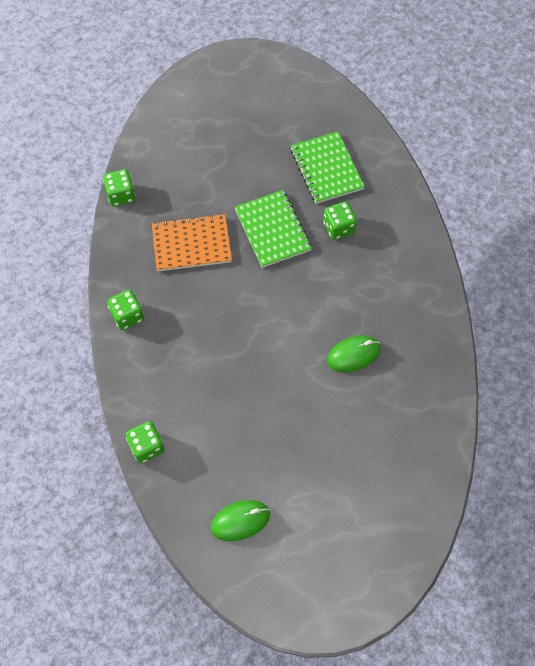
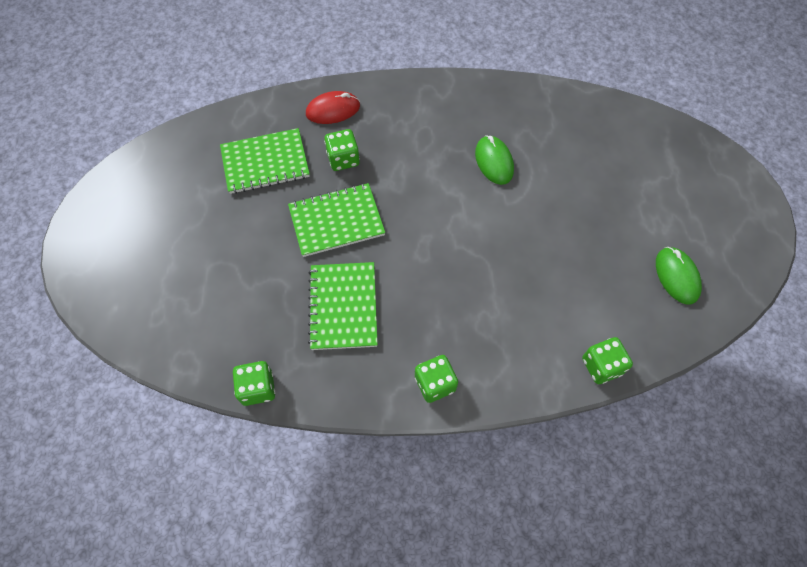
camera: 85 degrees left, 0 degrees up
orange notebook [152,214,232,271] -> green notebook [308,262,378,350]
none -> red mouse [306,91,360,124]

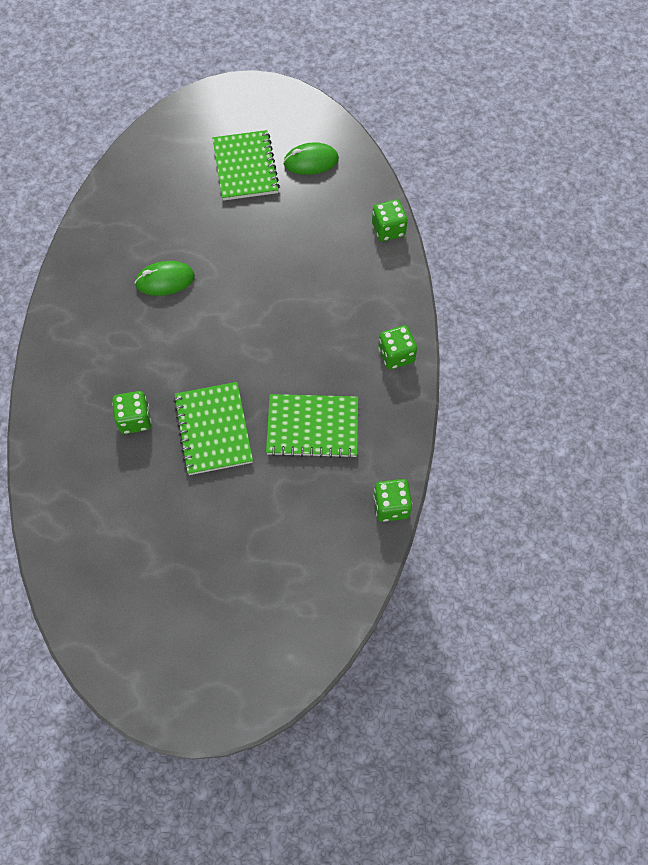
camera: 85 degrees left, 0 degrees up
green notebook [220,128,310,194] -> green notebook moved to [213,130,280,201]
red mouse [306,91,360,124] -> none

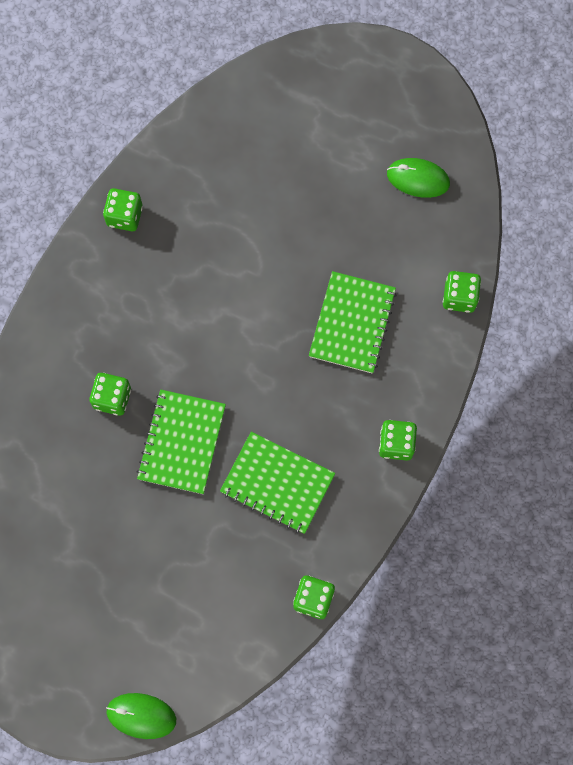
camera: 25 degrees right, 10 degrees up
green mouse [135,261,195,296] -> green mouse moved to [106,693,176,739]
green notebook [213,130,280,201] -> green notebook moved to [309,271,397,373]
none -> green dice [103,188,143,231]

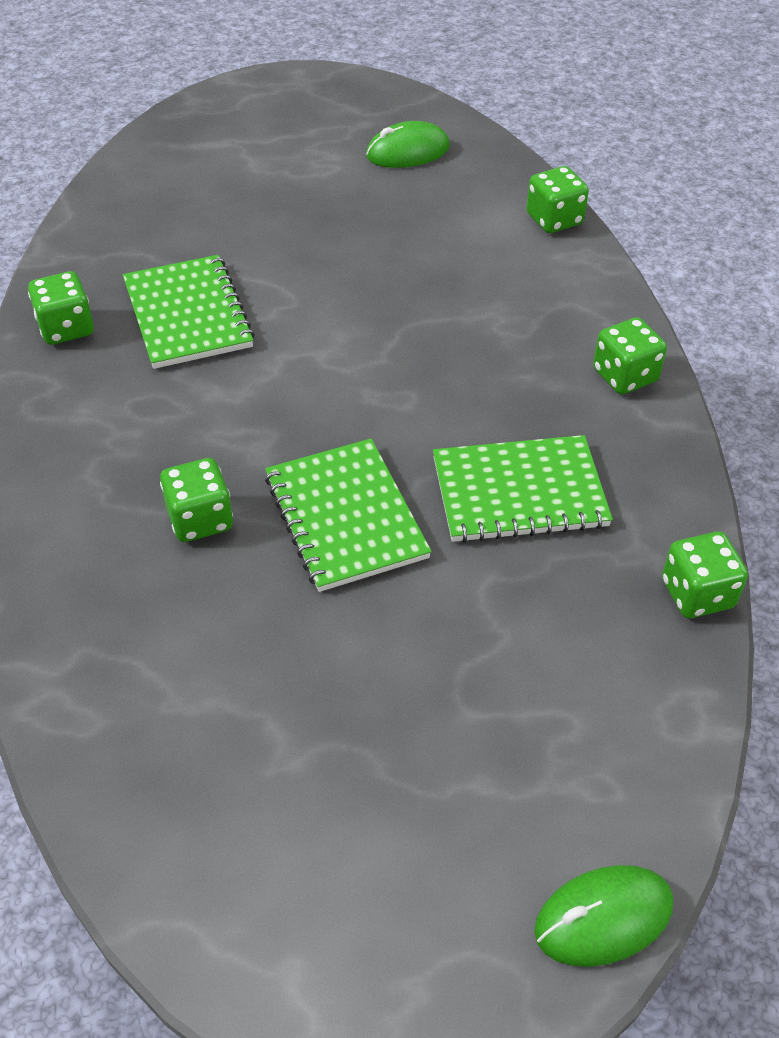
camera: 35 degrees left, 25 degrees down
green notebook [309,271,397,373] -> green notebook moved to [123,255,255,369]

